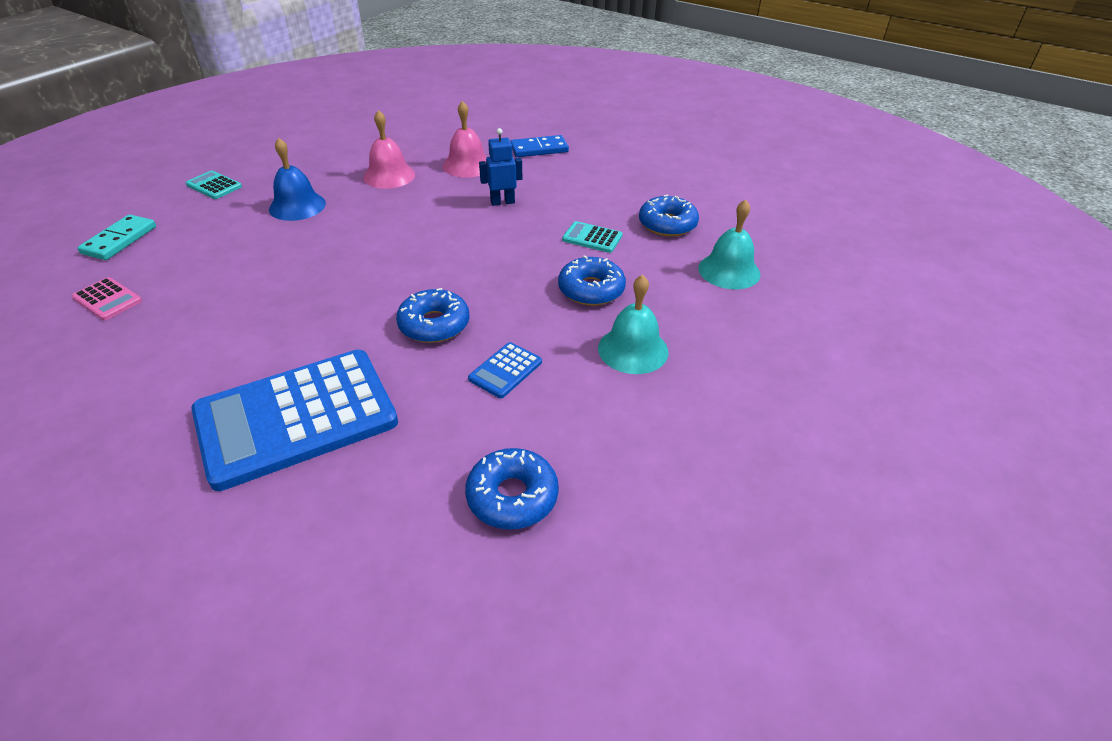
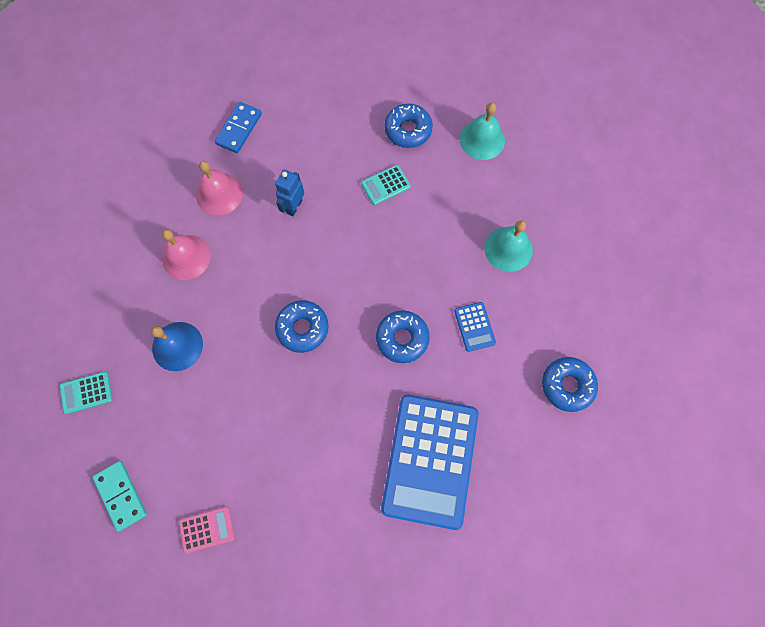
camera: 50 degrees left, 30 degrees up
blue donut [558,255,626,306] -> blue donut moved to [275,300,329,353]

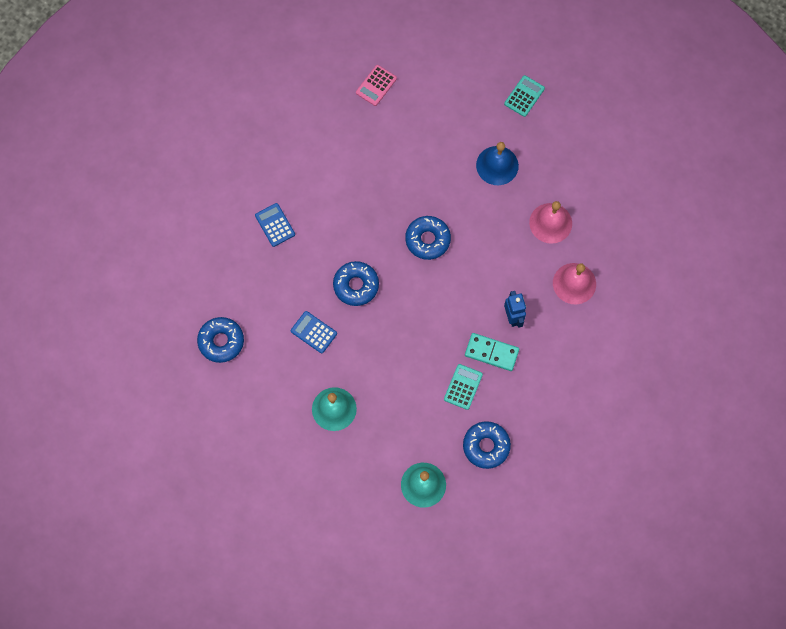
camera: 140 degrees right, 0 degrees up
turquoise domino [92,461,147,532] -> turquoise domino moved to [465,333,519,371]
blue domino [215,102,262,153] -> none
blue calculator [381,395,479,530] -> blue calculator [255,203,295,247], size x0.41

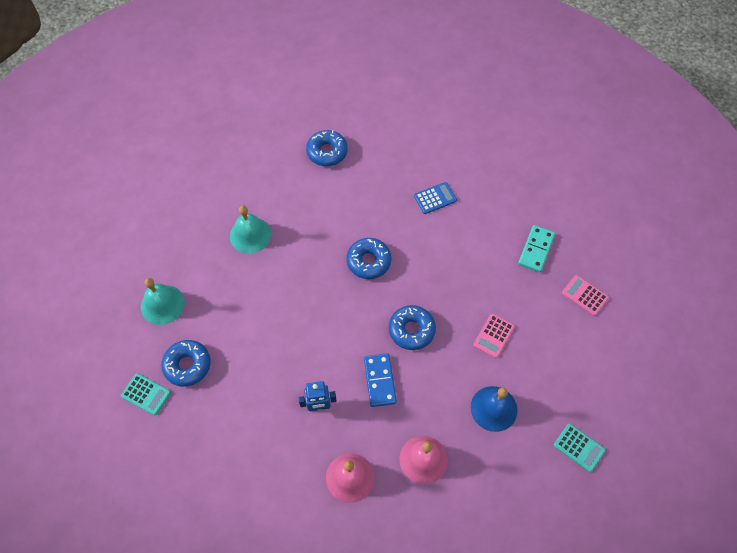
camera: 95 degrees right, 10 degrees down
blue calculator [291,311,337,353] -> none
turquoise calculator [444,364,483,410] -> turquoise calculator moved to [121,373,171,415]
turquoise domino [465,333,519,371] -> turquoise domino moved to [518,225,555,273]
none -> blue domino [364,353,397,407]
none -> pink calculator [473,313,515,358]

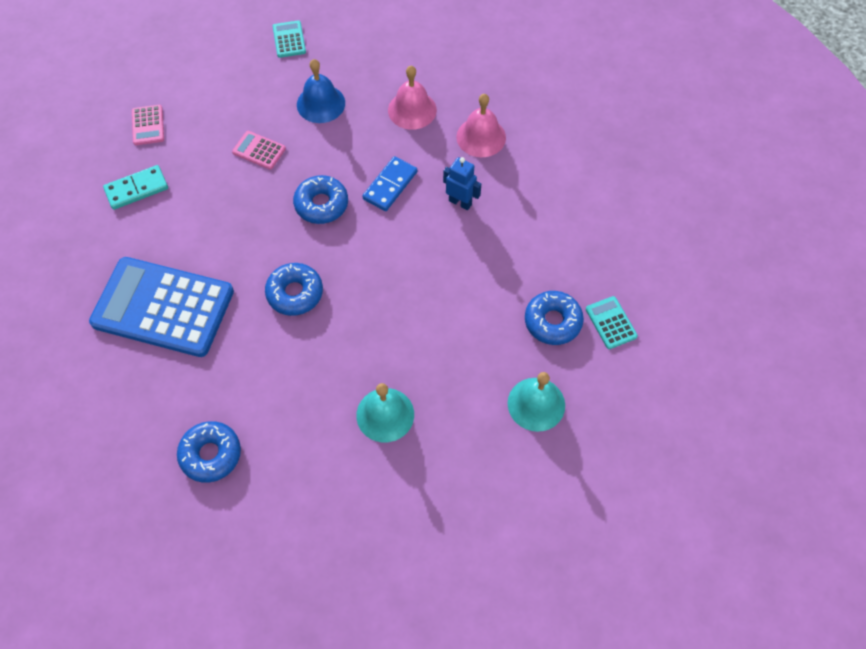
camera: 140 degrees left, 0 degrees up
blue calculator [414,182,457,214] -> blue calculator [89,257,234,357], size x2.45
pink calculator [473,313,515,358] -> pink calculator turned 135 degrees counterclockwise [232,131,286,170]

